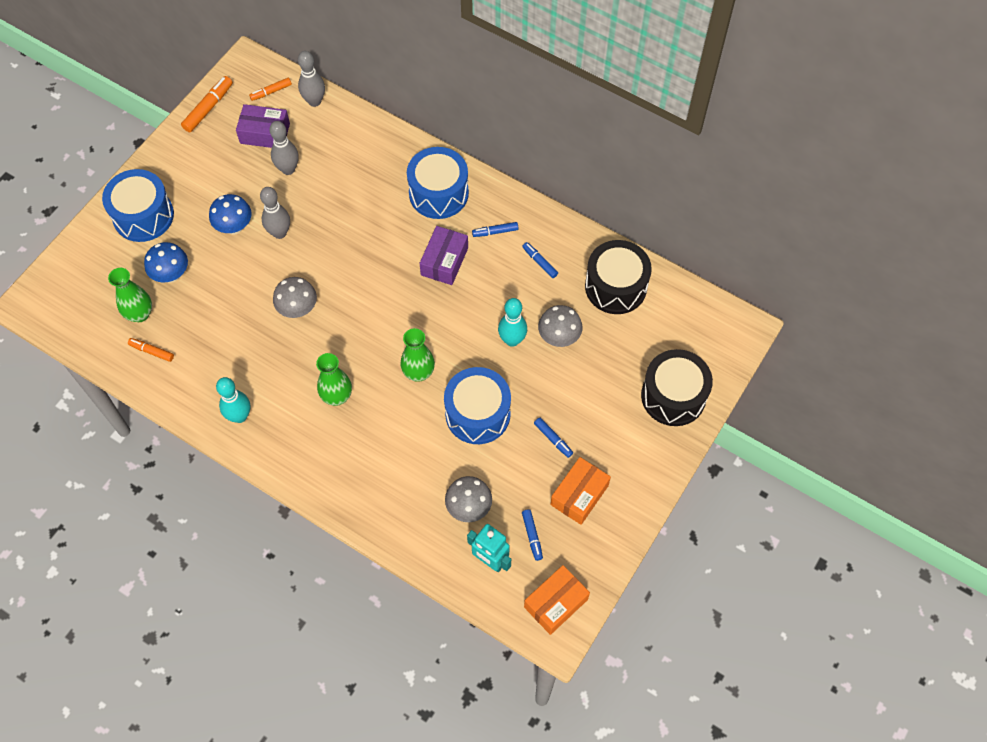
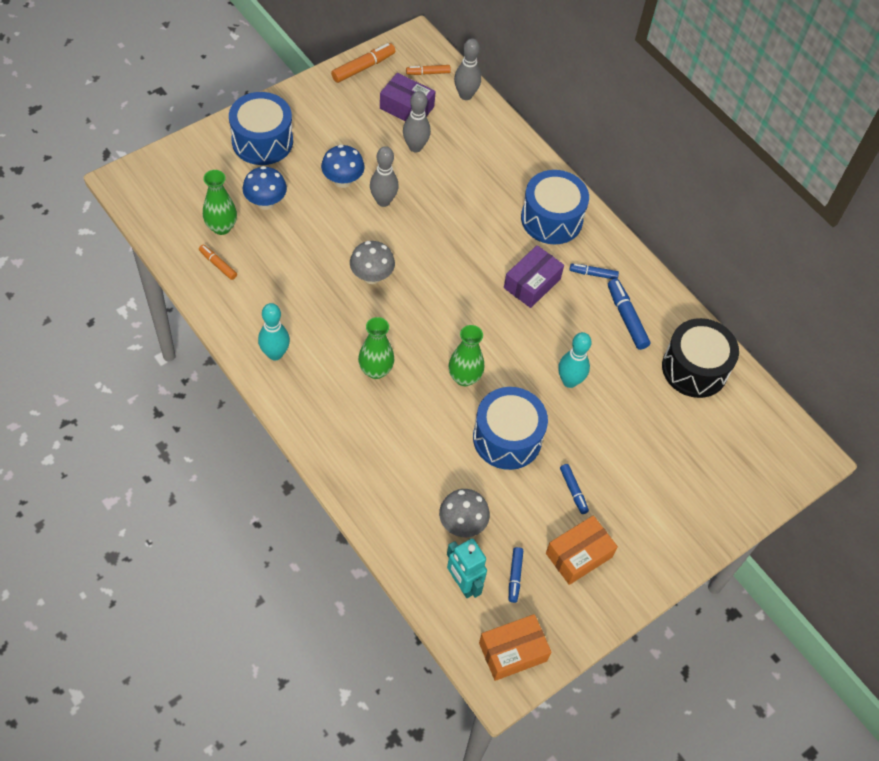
camera: 15 degrees right, 5 degrees down
blue marker [522,242,558,278] -> blue marker [608,279,650,350], size x1.61
grey mushroom [538,305,582,347] -> none
black drum [641,349,713,426] -> none

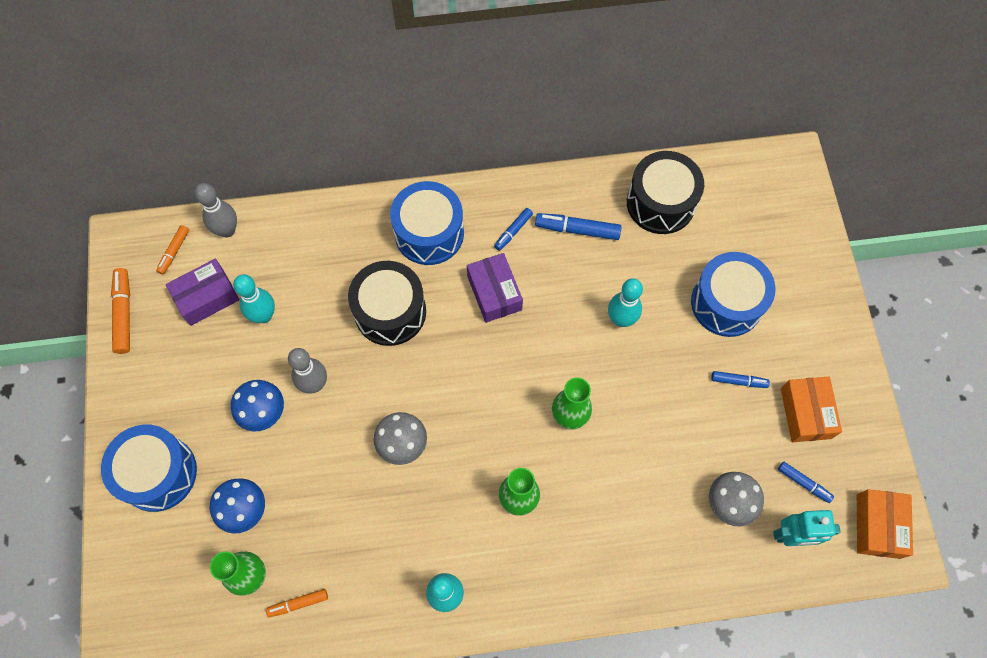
camera: 55 degrees left, 10 degrees up
grey bowling pin [403,91,431,152] -> turquoise bowling pin [233,274,275,323]
blue drum [473,387,548,470] -> blue drum moved to [691,252,775,337]
none -> black drum [348,261,426,346]

